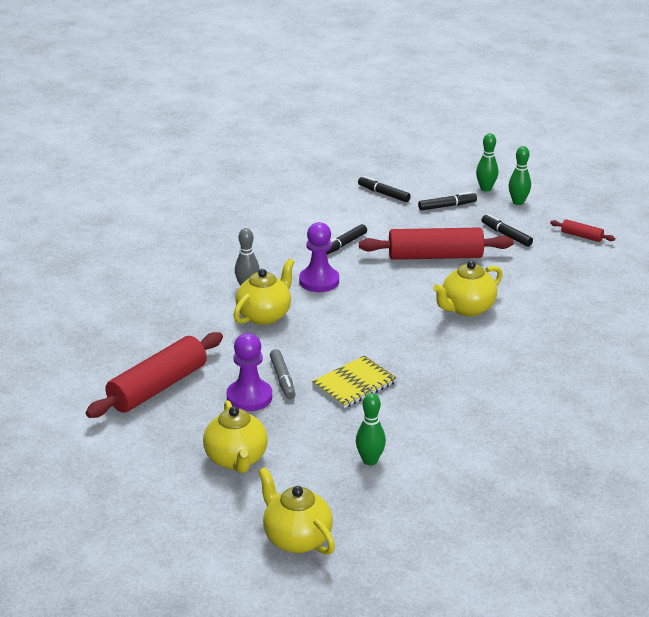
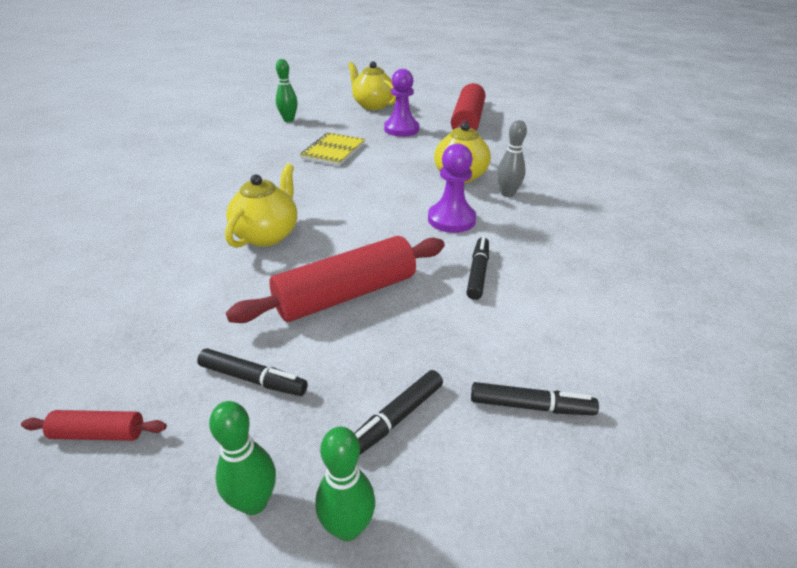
camera: 150 degrees right, 5 degrees up
yellow teapot [258,467,335,555] -> none
grey marker [270,349,296,399] -> none

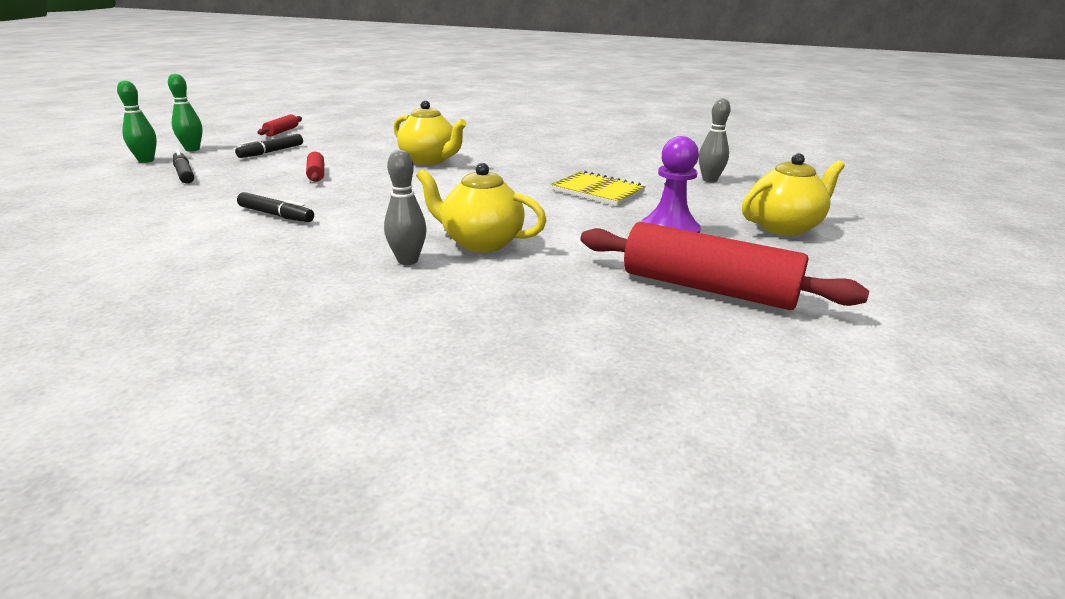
camera: 105 degrees right, 10 degrees down
red rolling pin [226,236,445,323] -> red rolling pin [306,152,324,182], size x0.45
green bowling pin [276,59,298,122] -> grey bowling pin [699,98,731,182]
purple pawn [428,144,476,233] -> none
black marker [471,382,599,415] -> none

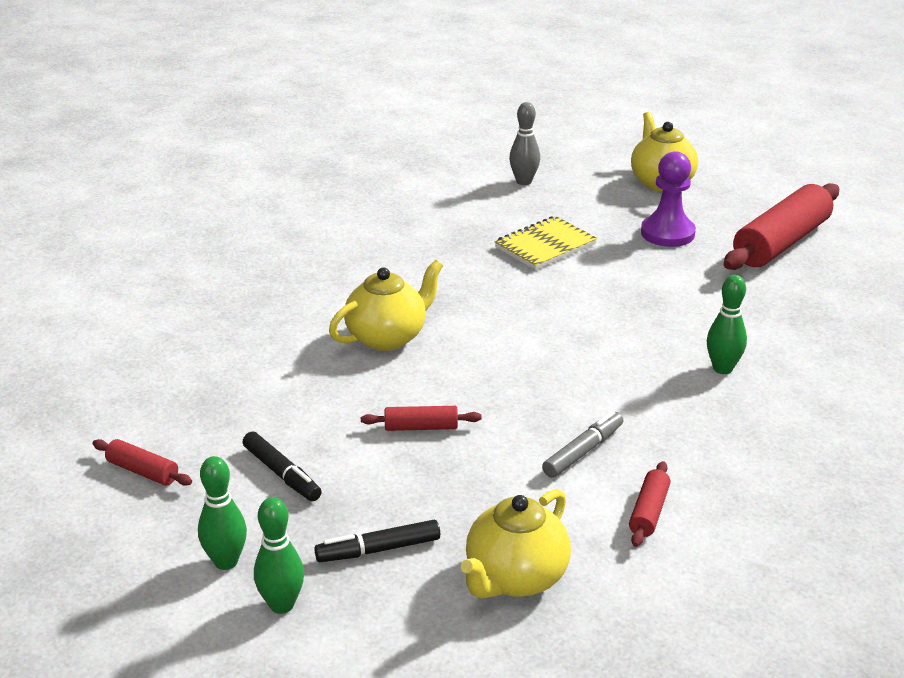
camera: 75 degrees left, 5 degrees up
black marker [237,192,314,222] -> grey marker [542,411,623,478]
grey bowling pin [384,150,427,265] -> green bowling pin [707,275,747,374]
yellow teapot [416,163,547,253] -> yellow teapot moved to [461,489,571,599]
none -> red rolling pin [629,461,670,547]

